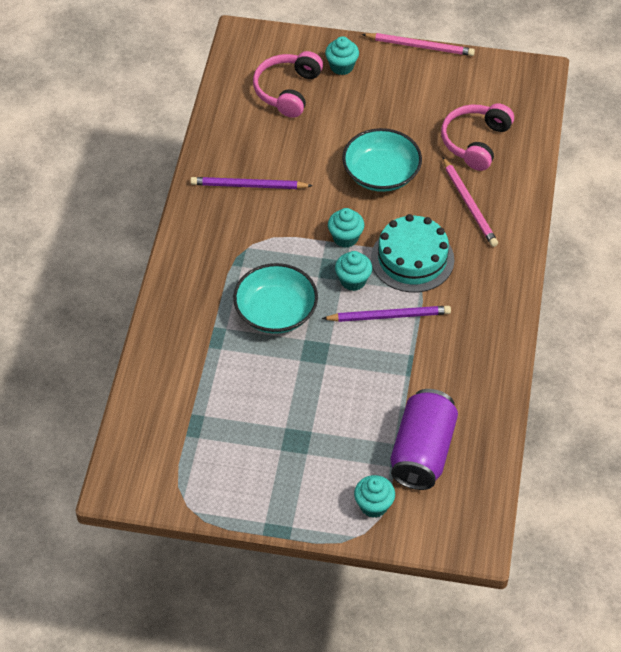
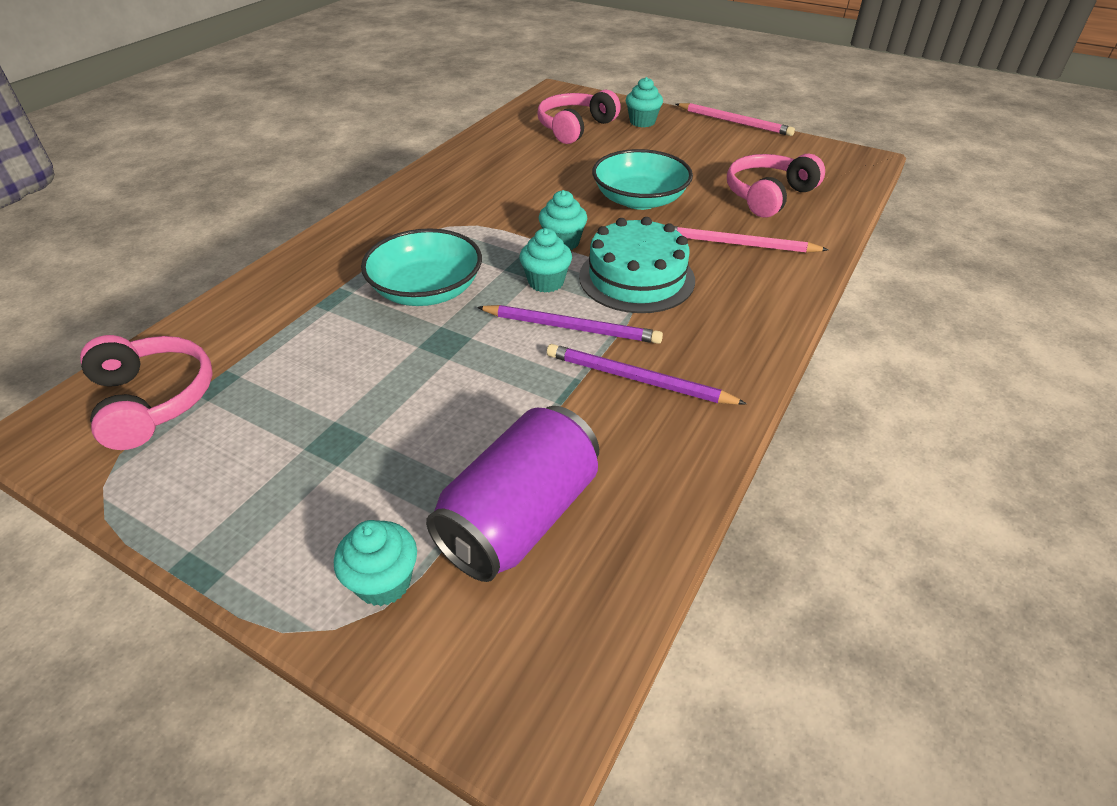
camera: 20 degrees right, 10 degrees down
purple pencil [190,177,313,189] -> purple pencil moved to [547,344,747,405]
pink pencil [442,157,498,247] -> pink pencil turned 105 degrees clockwise [674,226,829,253]
none -> pink headphones [80,335,213,450]

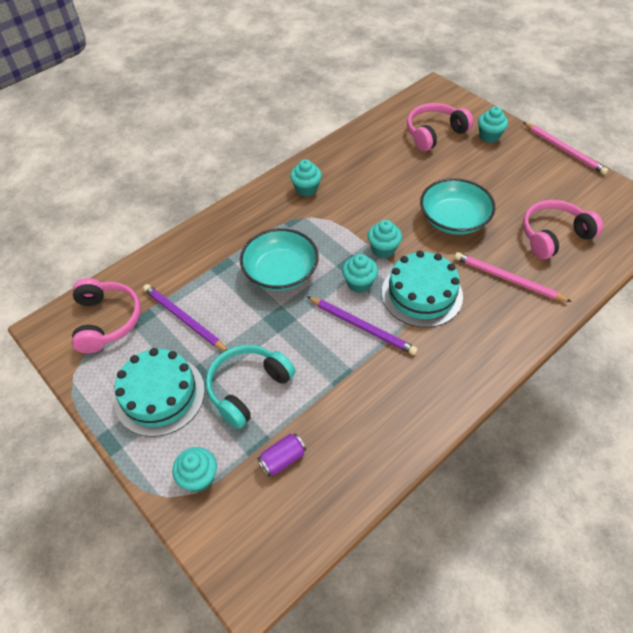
camera: 20 degrees right, 10 degrees up
purple can [426,406,599,582] -> purple can [257,433,306,477], size x0.45
purple pencil [547,344,747,405] -> purple pencil moved to [143,284,228,351]
none -> turquoise cake [114,348,205,437]
none -> turquoise headphones [206,345,296,429]
none -> turquoise cupcake [290,159,322,197]

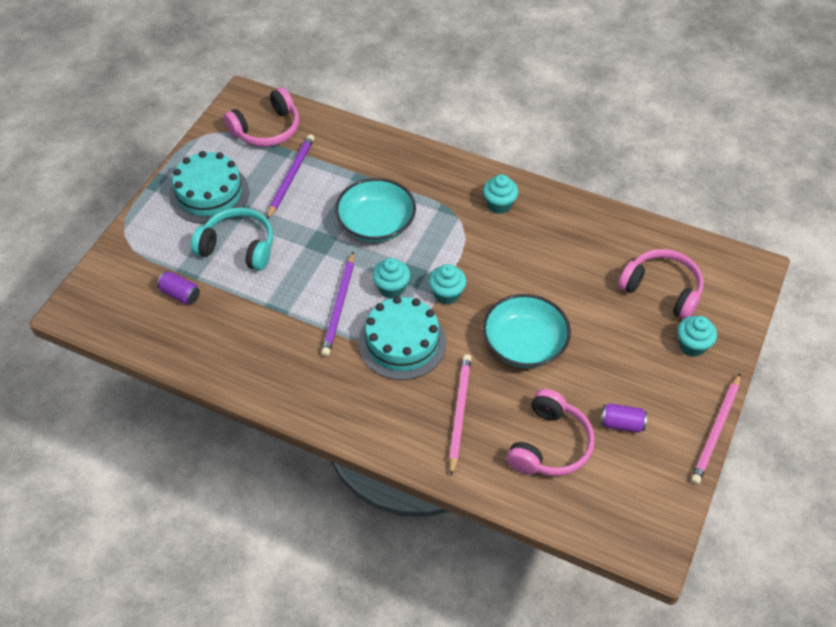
camera: 65 degrees right, 0 degrees up
turquoise cupcake [172,447,217,492] -> none
pink headphones [523,200,603,259] -> pink headphones turned 75 degrees clockwise [507,389,595,476]
none -> purple can [601,404,647,433]

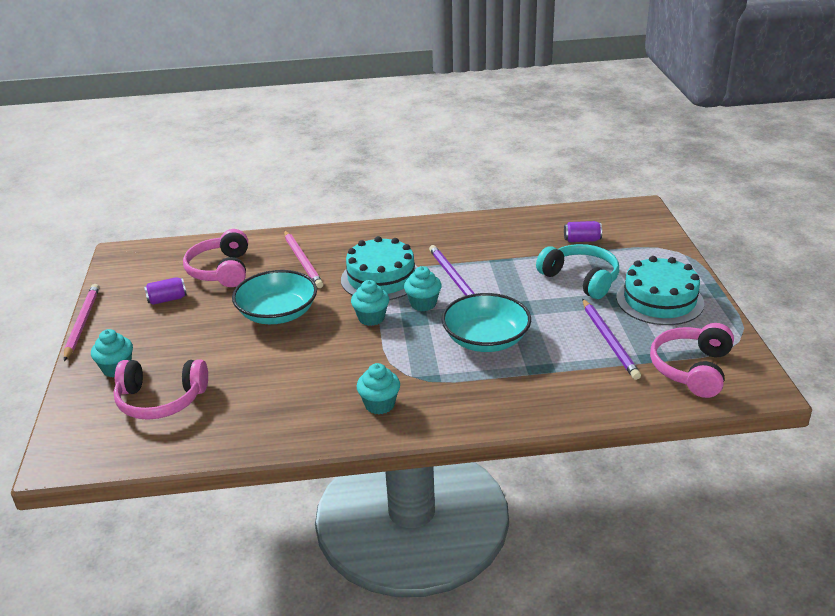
camera: 150 degrees right, 20 degrees down
turquoise headphones [191,208,273,271] -> turquoise headphones turned 120 degrees counterclockwise [536,244,619,299]

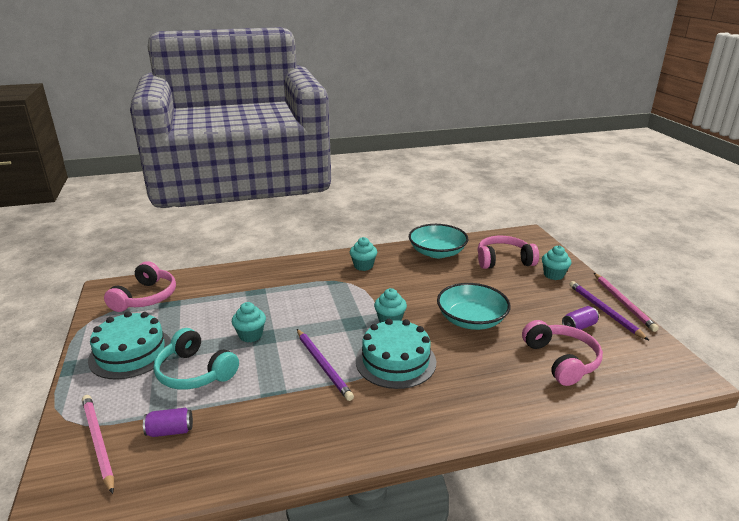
camera: 170 degrees right, 5 degrees down
pink pencil [284,230,323,288] -> pink pencil moved to [82,395,114,494]
turquoise cupcake [404,266,442,311] -> turquoise cupcake moved to [232,302,266,342]
turquoise bowl [441,293,531,352] -> turquoise bowl moved to [409,224,468,258]
purple pencil [582,299,641,380] -> purple pencil moved to [569,281,649,340]

